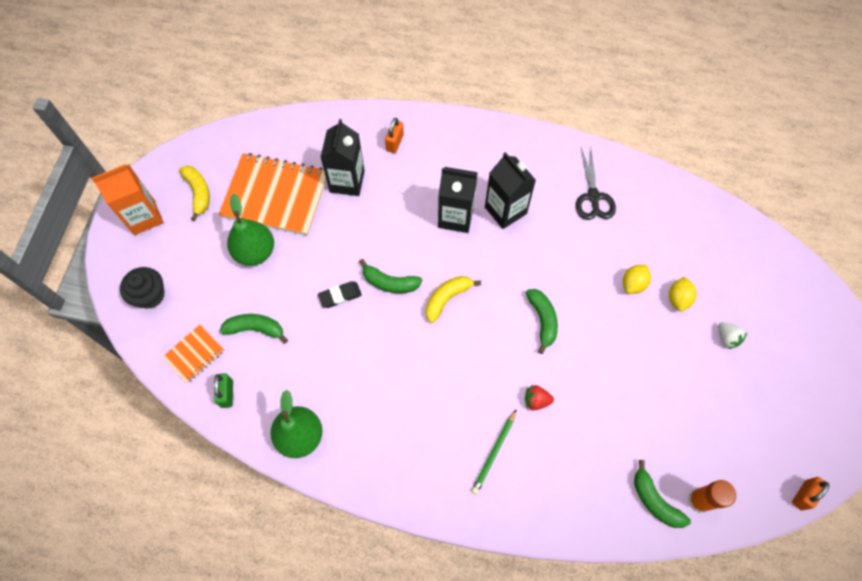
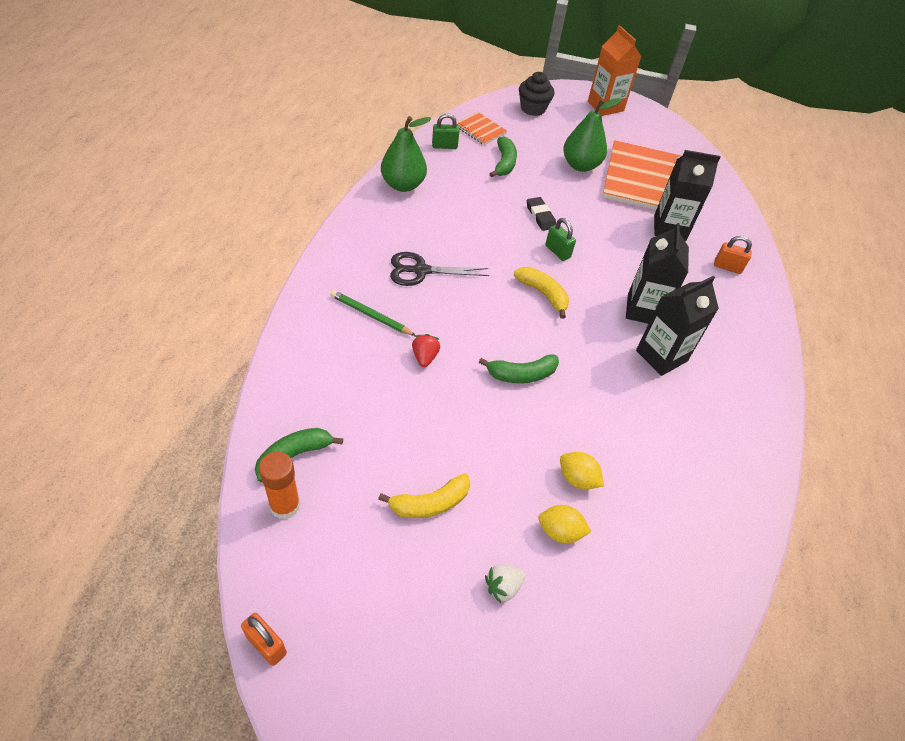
camera: 85 degrees right, 15 degrees down
yellow banana [179,166,210,221] -> yellow banana moved to [378,474,470,518]
green banana [359,259,422,293] -> green padlock [545,218,576,261]
black scissors [576,148,616,220] -> black scissors moved to [390,252,489,286]

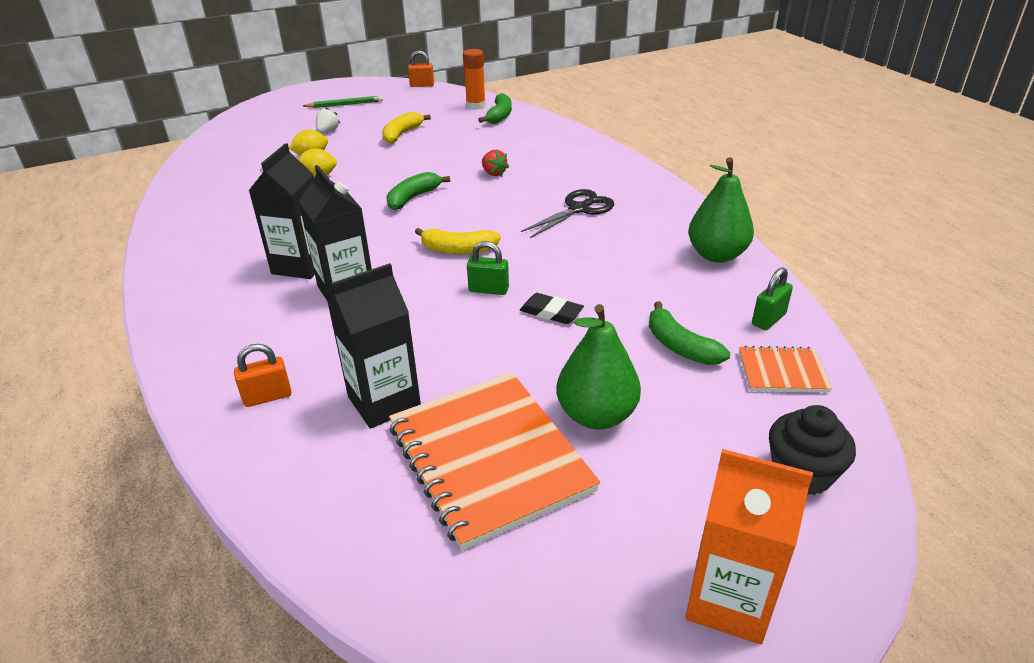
camera: 145 degrees right, 15 degrees down
green pencil [330,290,416,336] -> green pencil moved to [303,96,383,108]

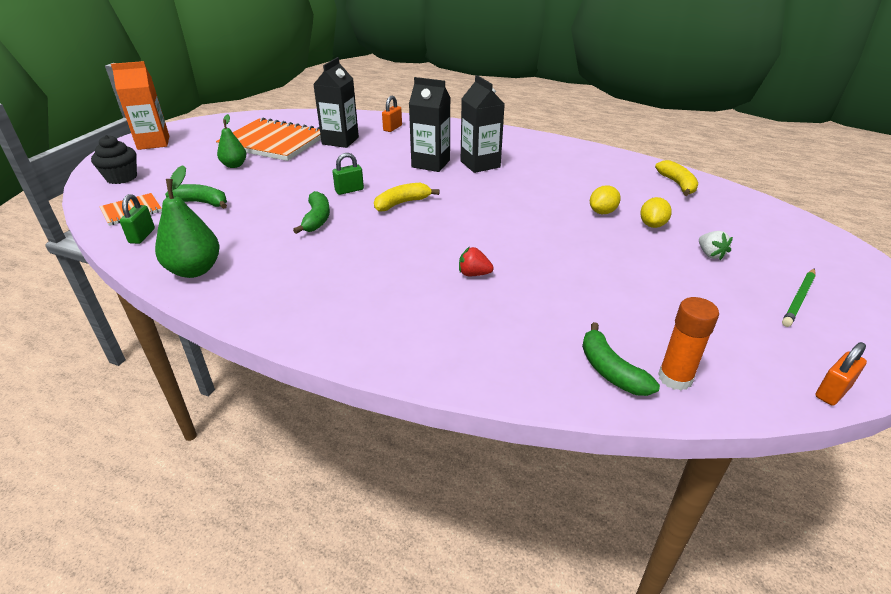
camera: 140 degrees right, 0 degrees up
yellow banana [382,112,431,144] -> yellow banana moved to [655,160,698,196]
green banana [386,172,450,210] -> green banana moved to [293,191,330,234]
black eraser [520,293,584,324] -> none
black scissors [521,189,614,238] -> none
green pear [557,304,641,430] -> green pear [217,114,246,168], size x0.64

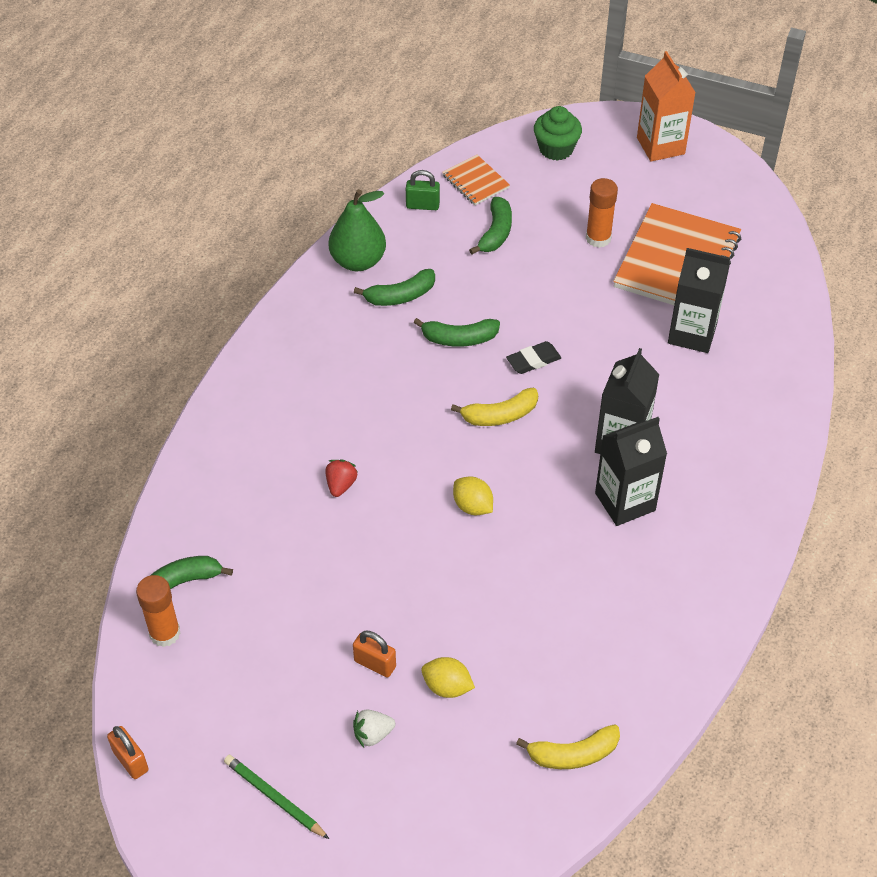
camera: 90 degrees right, 15 degrees up
black cupcake [91,135,137,184] -> green cupcake [534,106,582,161]
green pear [217,114,246,168] -> orange glue stick [586,178,618,248]
green padlock [332,153,364,195] -> black eraser [506,341,561,374]
yellow banana [374,183,440,212] -> yellow banana turned 105 degrees clockwise [451,388,538,426]
orange padlock [382,96,402,132] -> orange padlock moved to [353,630,396,677]
yellow lemon [590,185,621,214] -> yellow lemon moved to [453,477,493,515]
none -> green banana [354,269,435,306]

